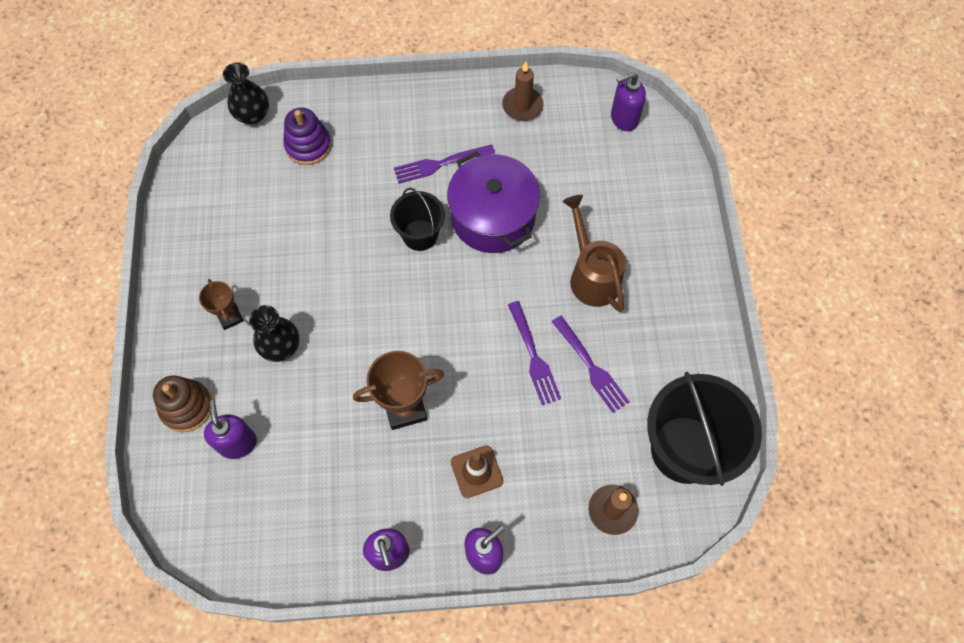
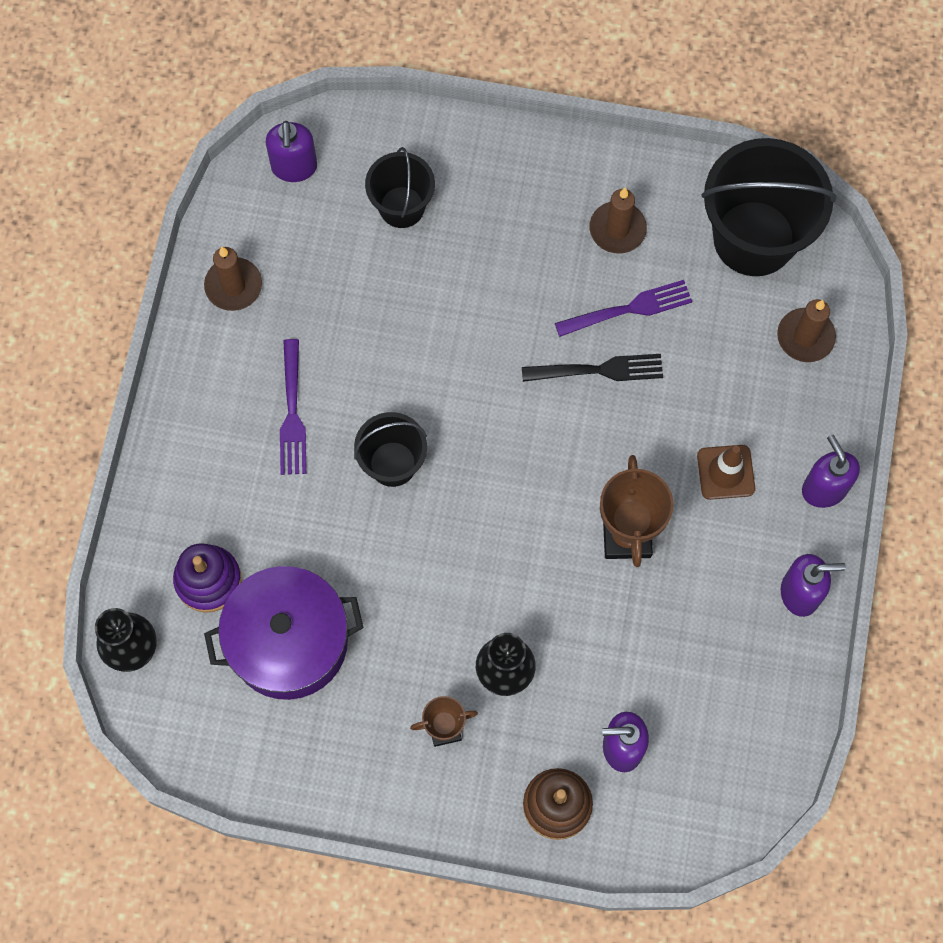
camera: 75 degrees left, 5 degrees up
purple pot [447,151,540,253] -> purple pot moved to [204,566,364,700]
purple fork [508,301,561,405] -> black fork [522,354,663,382]
brown watering can [563,195,626,312] -> none
none -> black bucket [365,147,435,228]
none -> brown candle [590,188,647,253]

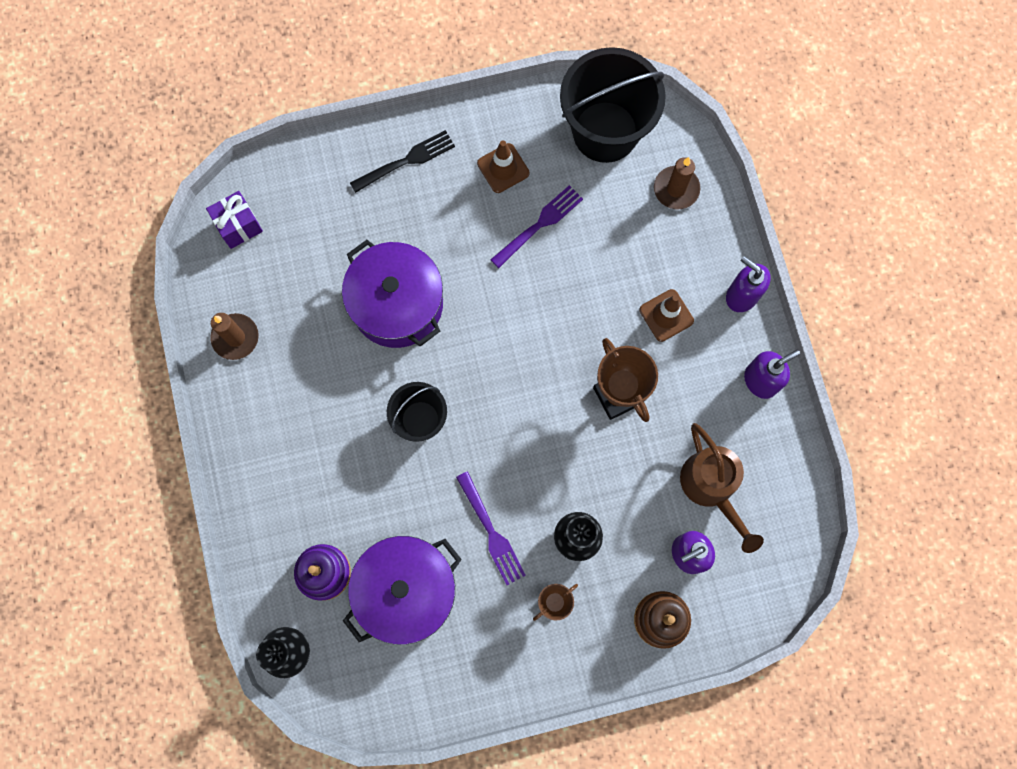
camera: 25 degrees left, 5 degrees up
purple soap dispenser [265,121,317,182] -> purple gift [206,191,263,249]
purple fork [280,339,306,475] -> purple fork moved to [456,471,526,585]
black bucket [365,147,435,228] -> none
black fork [522,354,663,382] -> black fork moved to [350,130,455,193]
brown candle [590,188,647,253] -> brown traffic cone [477,141,530,193]
none -> purple pot [342,240,443,348]
none -> brown watering can [680,423,764,553]

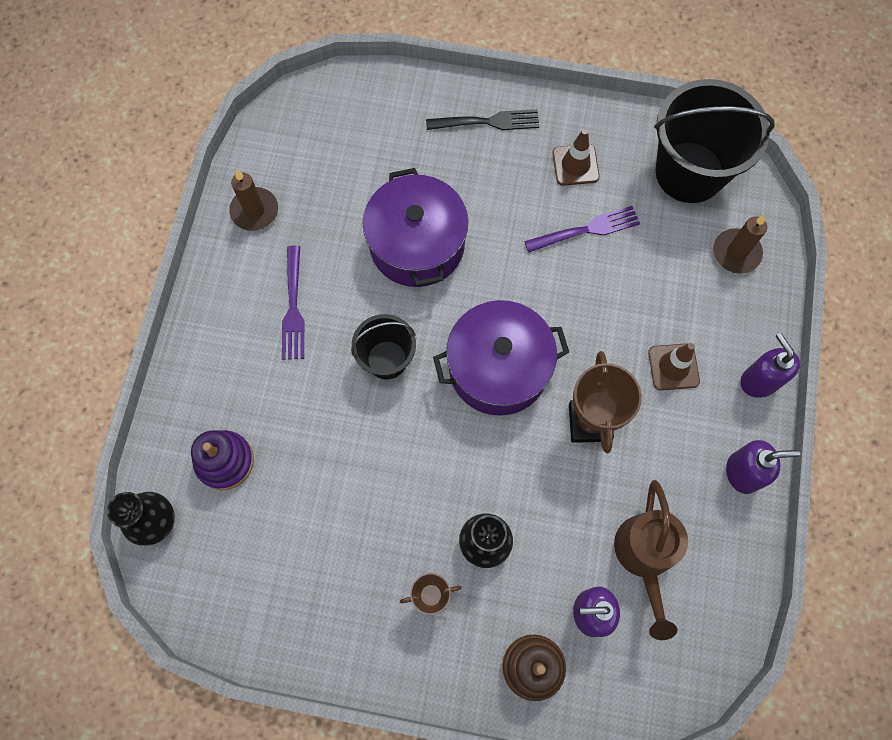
camera: 25 degrees right, 5 degrees down
purple gift [206,191,263,249] -> none
purple pot [343,536,462,645] -> purple pot moved to [433,300,569,416]
purple fork [456,471,526,585] -> purple fork moved to [282,245,305,360]

